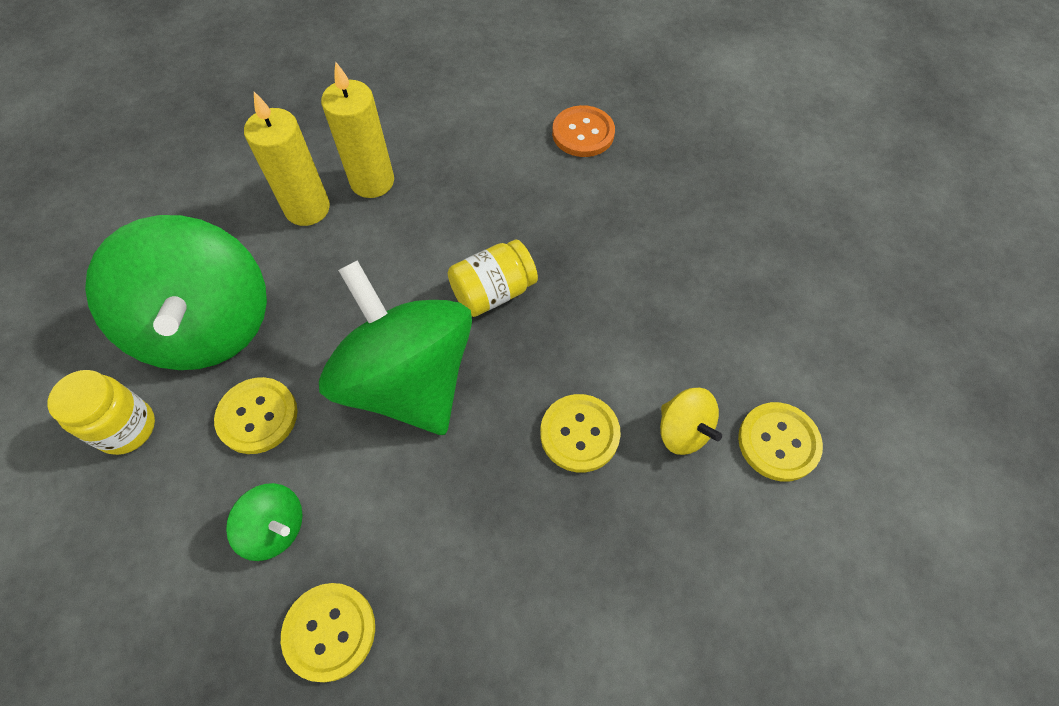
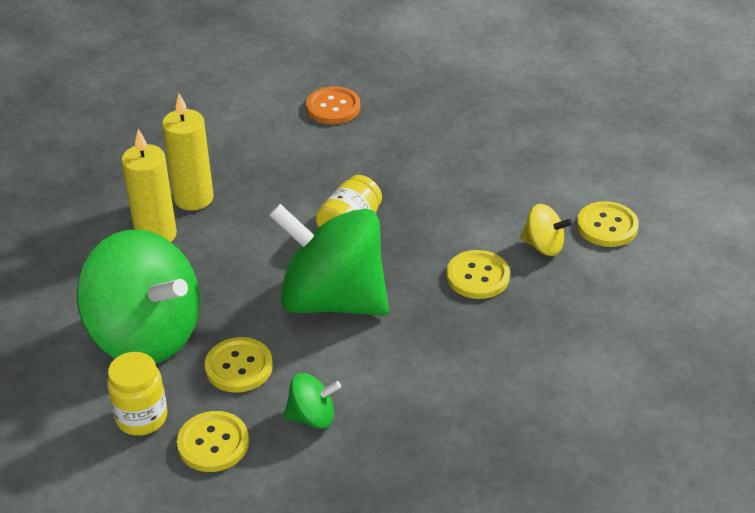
camera: 30 degrees left, 20 degrees down
yellow button [281,583,375,682] -> yellow button moved to [177,411,249,472]

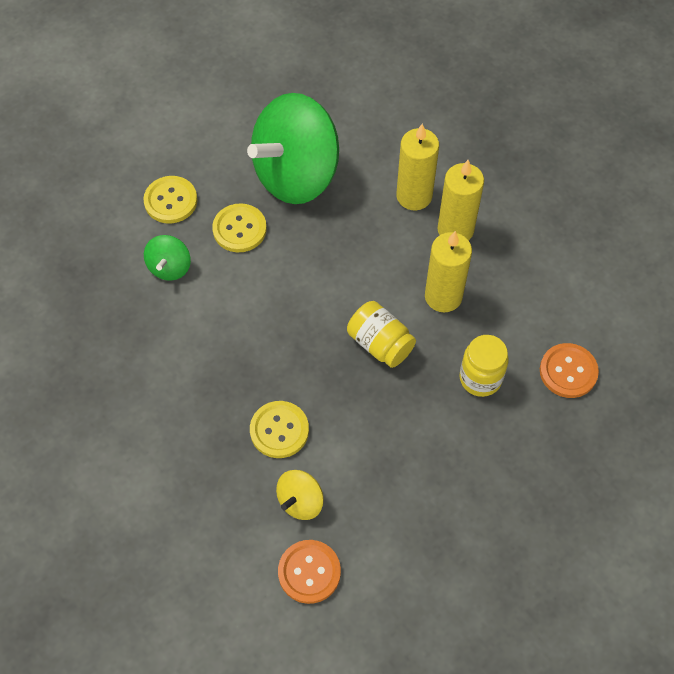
camera: 105 degrees right, 20 degrees up
yellow jar [107,352,167,436] -> yellow jar moved to [460,335,509,397]
green spinning top [269,204,389,315] -> none
yellow button [577,201,639,247] -> orange button [278,540,341,604]
none -> yellow candle [425,231,472,312]

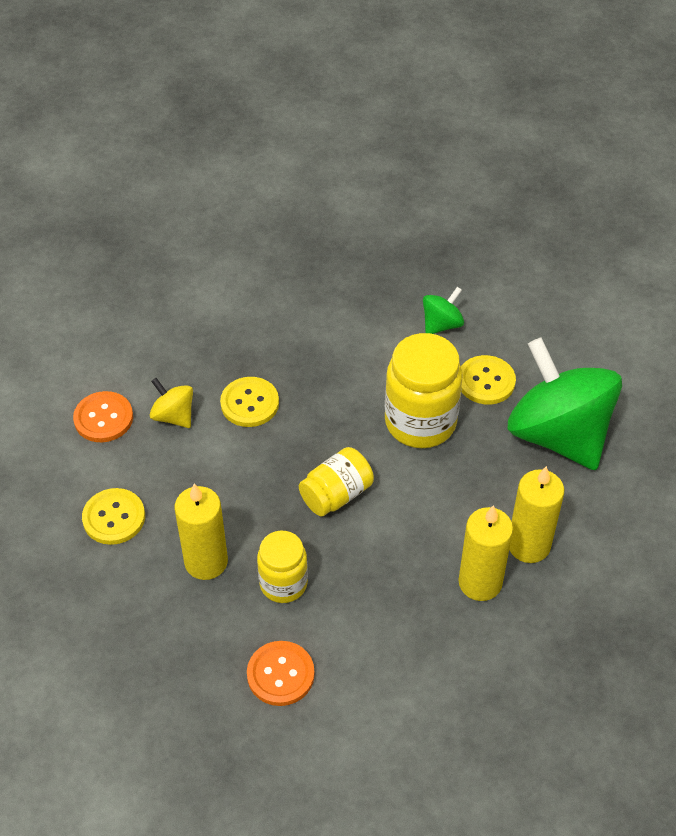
camera: 95 degrees right, 10 degrees down
yellow button [143,176,198,224] -> yellow button moved to [82,488,145,545]
green spinning top [144,235,191,281] -> green spinning top turned 120 degrees clockwise [423,287,464,334]
yellow candle [425,231,472,312] -> yellow candle moved to [175,484,228,580]
none -> yellow jar [385,333,463,448]

